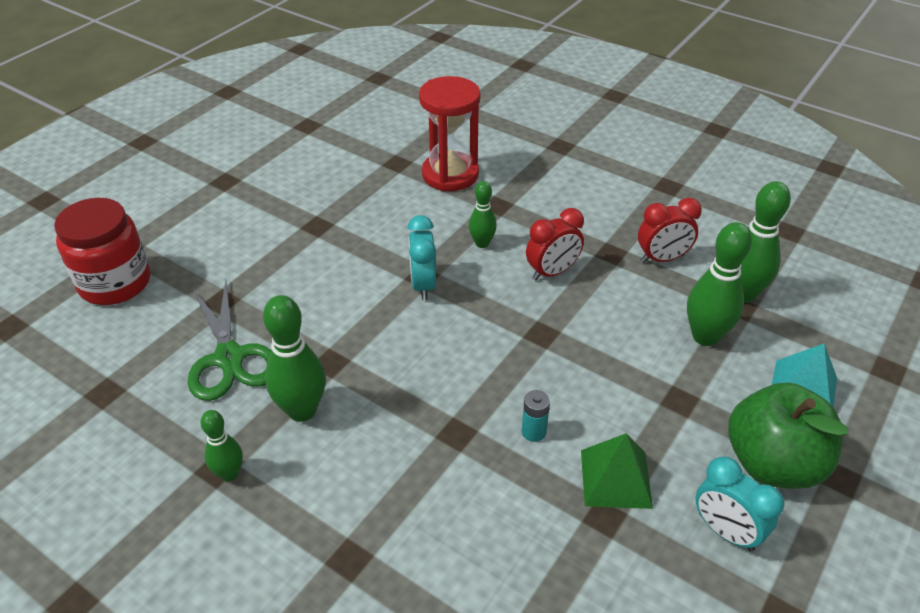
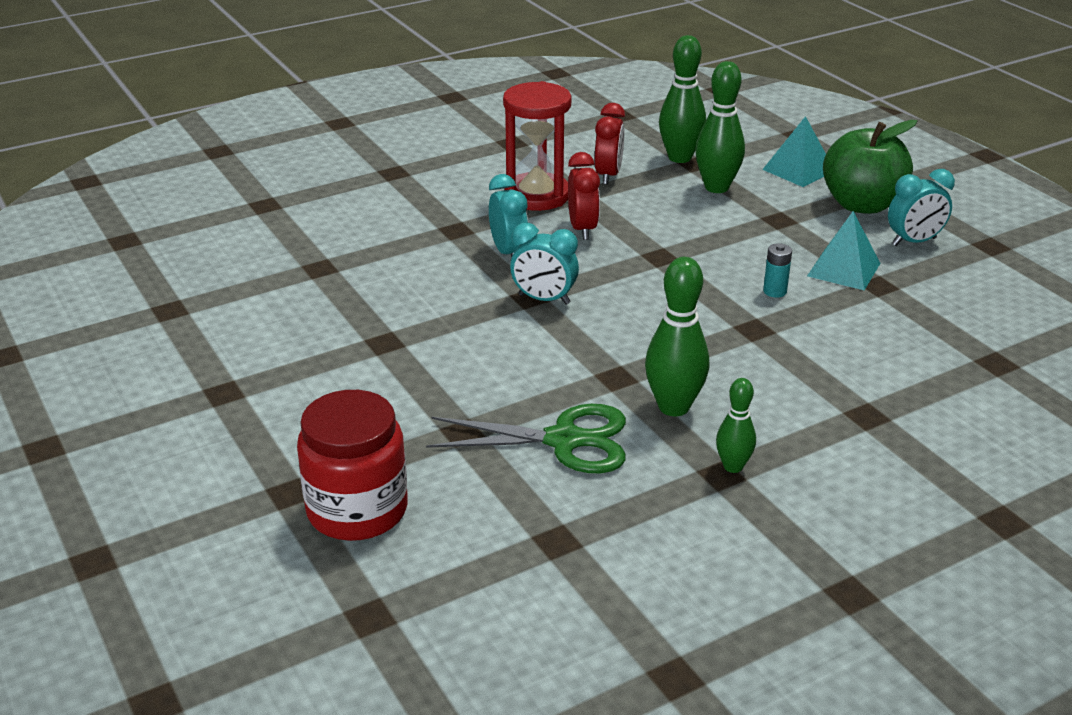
camera: 65 degrees left, 10 degrees down
red hourglass [419,76,480,191] -> red hourglass moved to [503,81,571,211]
green bowling pin [469,181,497,248] -> turquoise clock [489,174,528,257]
green pyramid [581,433,653,509] -> turquoise pyramid [807,211,880,290]

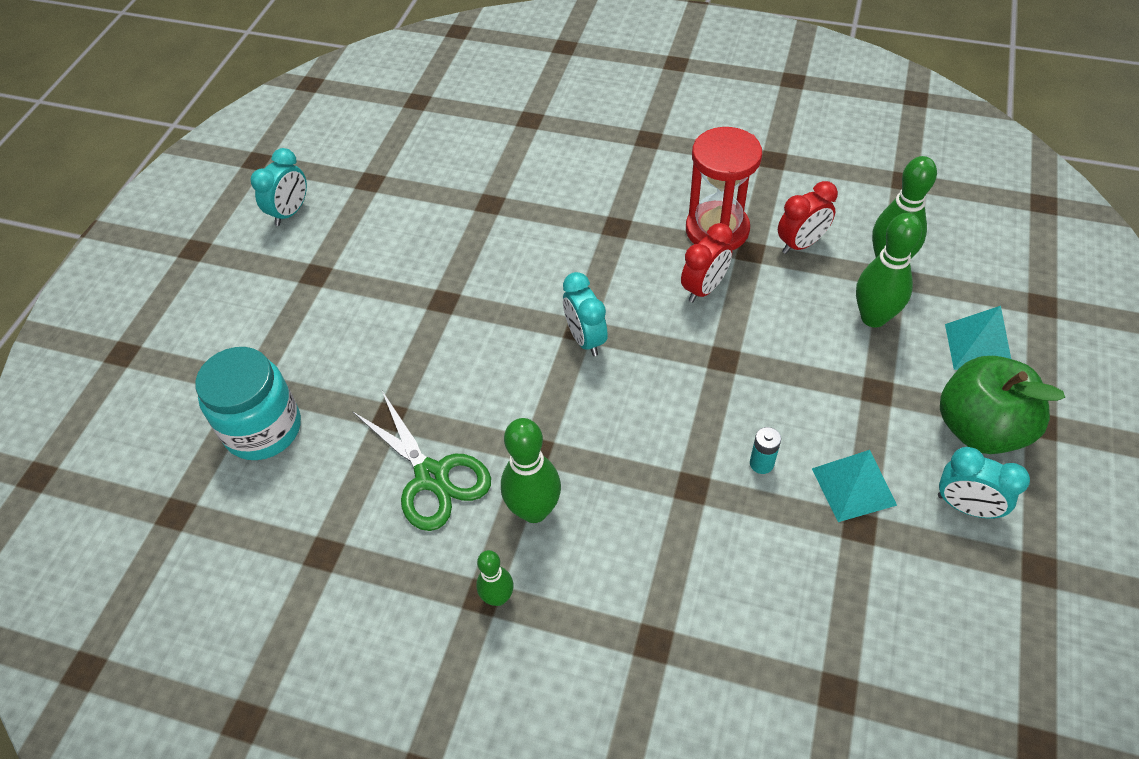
camera: 50 degrees right, 20 degrees up
red jar [297,390,408,541] -> turquoise jar [195,347,301,460]
turquoise clock [489,174,528,257] -> turquoise clock moved to [251,148,307,226]

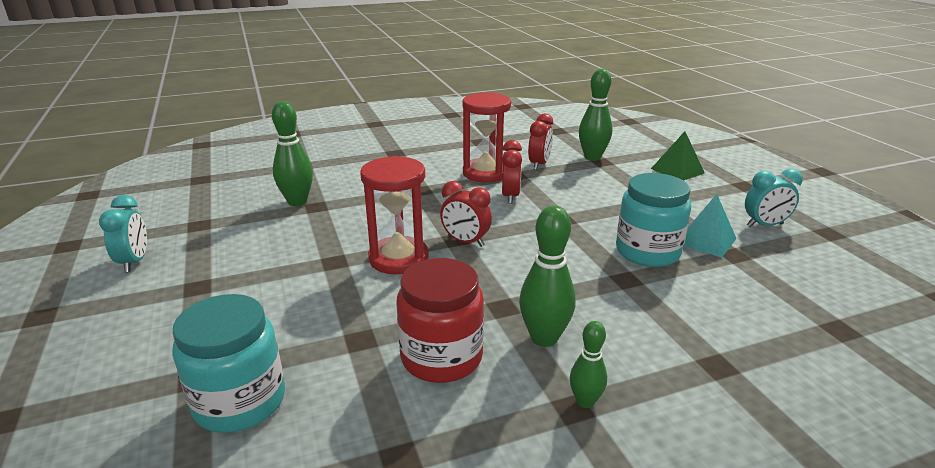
camera: 40 degrees left, 25 degrees down
green scissors [352,391,491,531] -> red jar [396,258,484,383]
turquoise clock [563,272,608,356] -> red clock [440,181,492,247]
turquoise battery [750,427,781,474] -> turquoise jar [616,173,691,267]
green bowling pin [856,213,922,327] -> green bowling pin moved to [272,101,313,206]
green apple [940,356,1065,454] -> none
turquoise pyramid [945,306,1011,370] -> green pyramid [651,131,704,181]
none -> red hourglass [361,156,429,274]

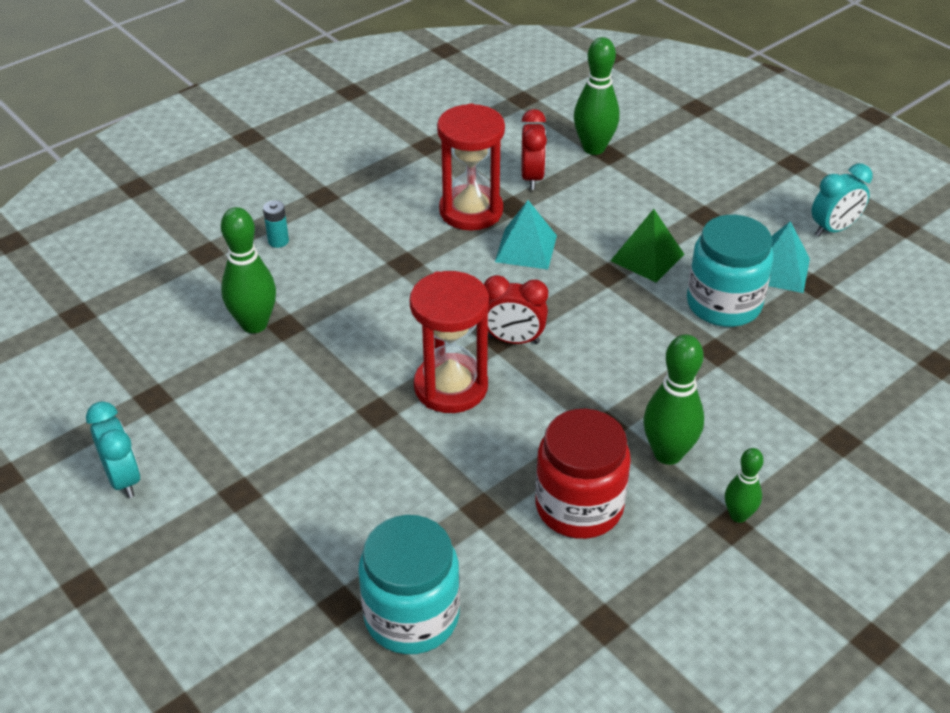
camera: 20 degrees left, 15 degrees up
red clock [502,140,522,204] -> turquoise pyramid [495,200,557,269]
green pyramid [651,131,704,181] -> green pyramid moved to [610,209,685,283]
none -> turquoise battery [263,200,289,248]

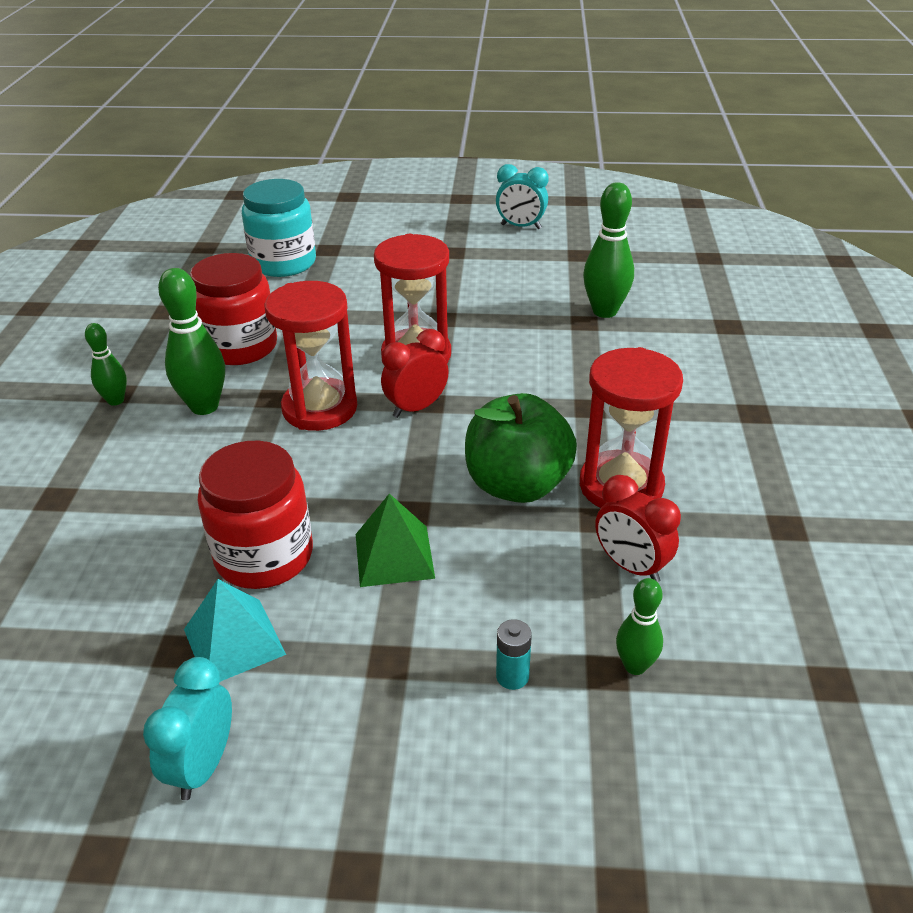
camera: 135 degrees right, 5 degrees down
turquoise battery [263,200,289,248] -> turquoise battery moved to [496,619,532,690]
turquoise pyramid [495,200,557,269] -> green apple [465,393,577,503]
green bowling pin [574,37,620,155] -> green bowling pin [616,578,663,675], size x0.59
turquoise jar [687,215,773,327] -> red jar [198,441,313,589]
none -> red hourglass [264,281,357,431]

